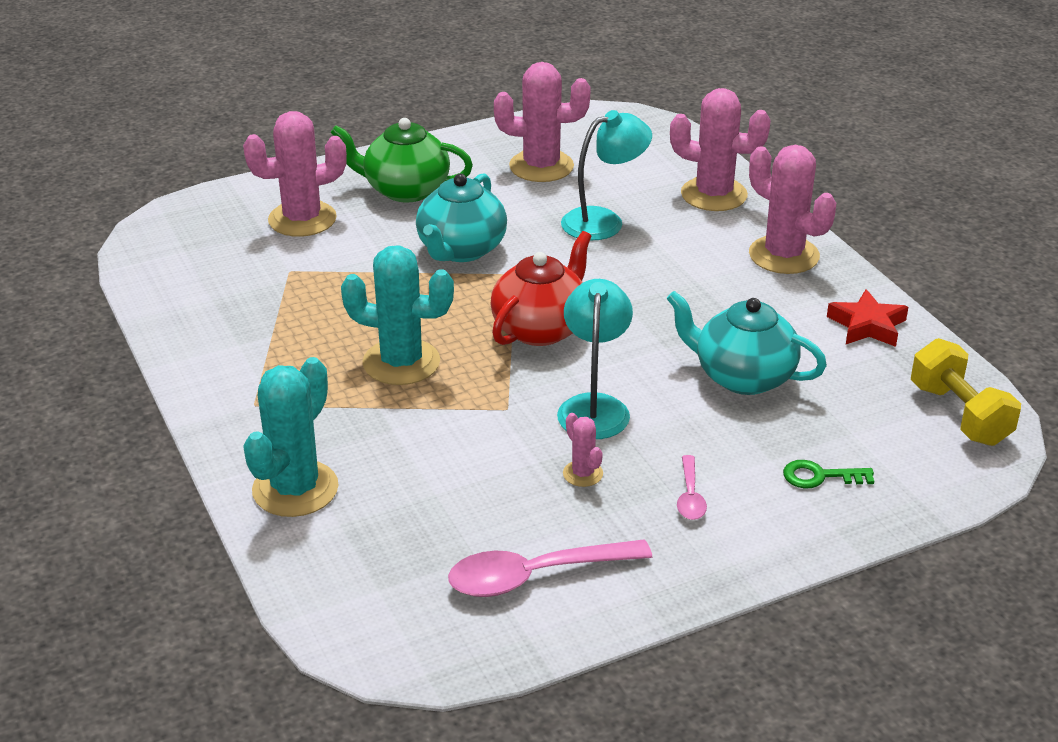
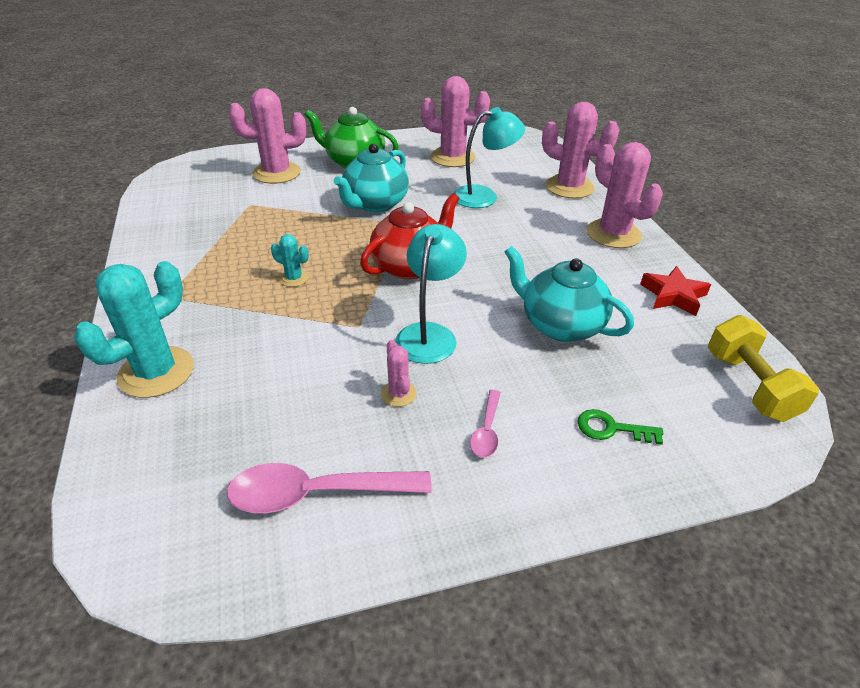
camera: 10 degrees right, 5 degrees up
turquoise cactus [341,245,454,385] -> turquoise cactus [271,234,309,287], size x0.48

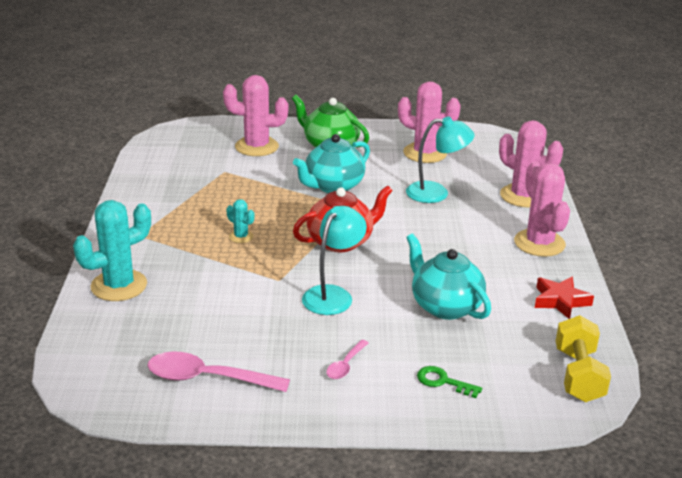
camera: 15 degrees right, 10 degrees down
pink cactus [381,340,417,407] -> none

